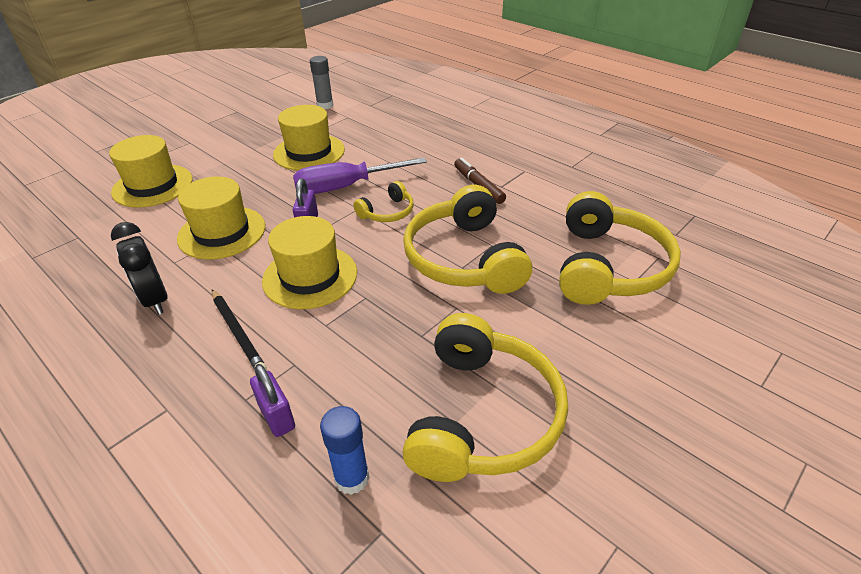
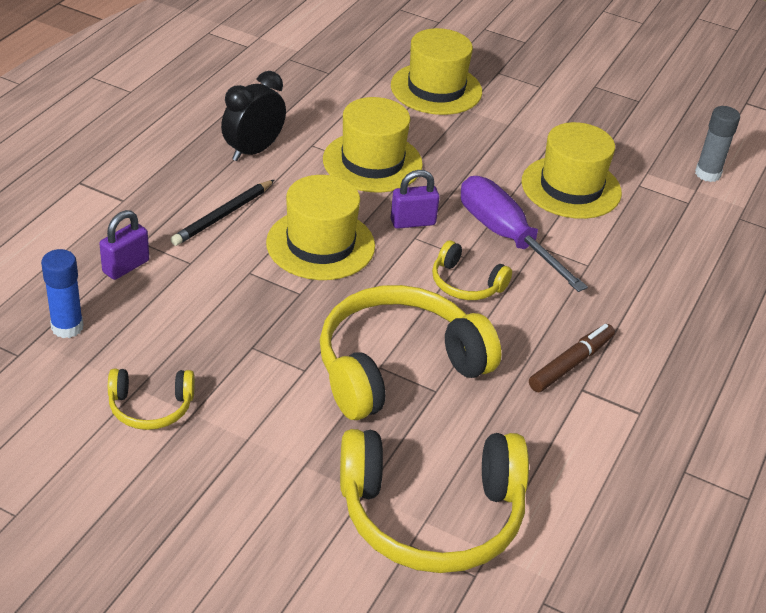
camera: 70 degrees right, 0 degrees up
yellow headphones [402,313,568,482] -> yellow headphones [108,369,195,430], size x0.48

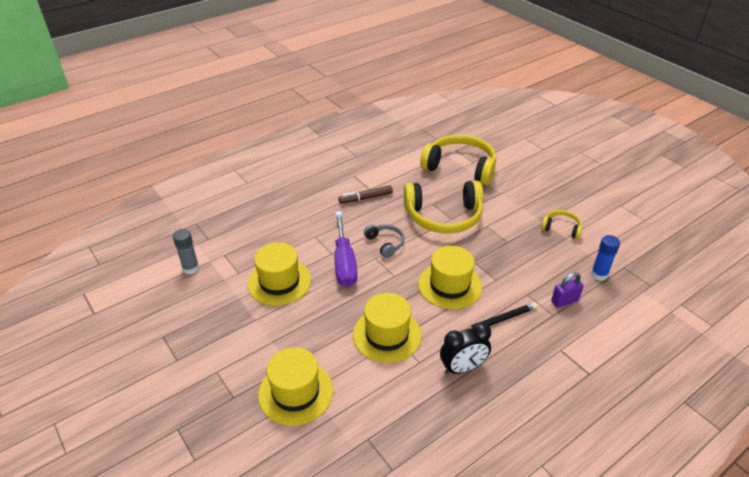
camera: 150 degrees left, 0 degrees up
purple padlock [391,170,440,229] -> none
yellow headphones [432,240,512,300] -> grey headphones [364,224,405,258]

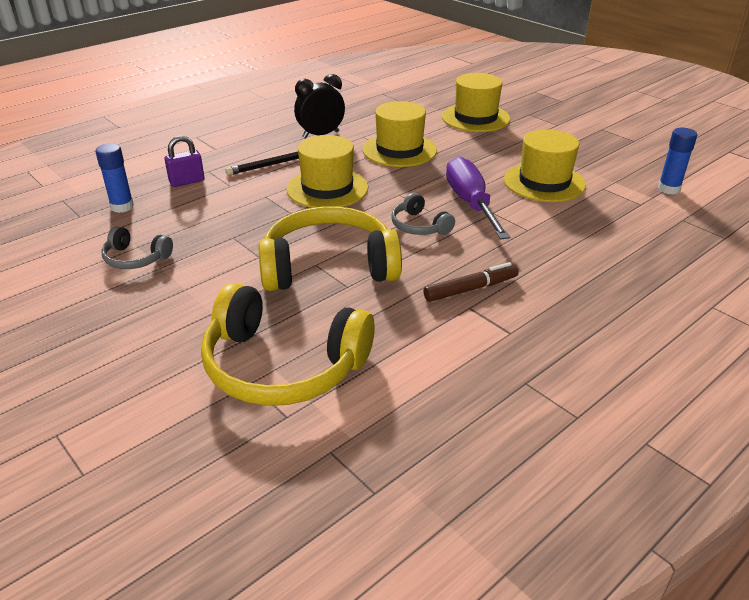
camera: 175 degrees right, 5 degrees down
grey glue stick [173,229,199,274] -> blue glue stick [658,128,697,195]
yellow headphones [541,210,583,239] -> grey headphones [101,226,173,269]

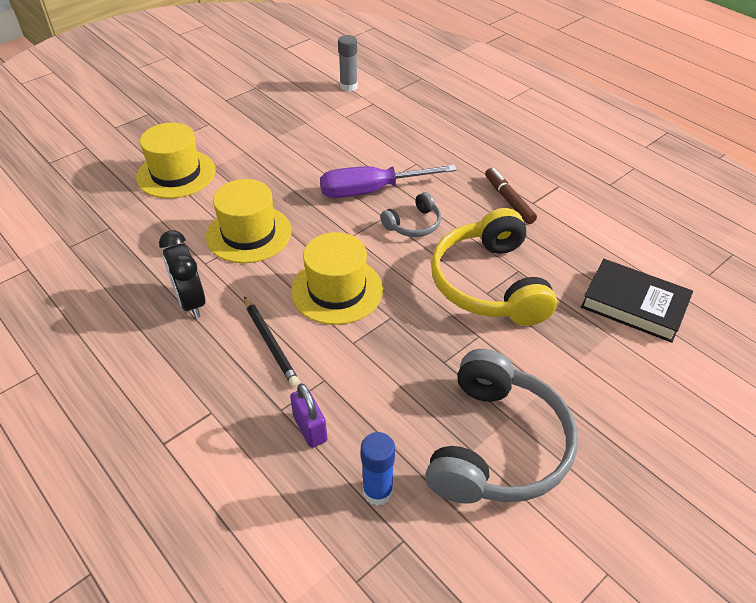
camera: 90 degrees left, 10 degrees up
grey headphones [101,226,173,269] -> grey headphones [425,349,578,504], size x2.07
yellow headphones [201,283,375,406] -> black book [581,259,693,343]
yellow hat [504,130,586,202] -> none
blue glue stick [658,128,697,195] -> grey glue stick [338,35,358,92]

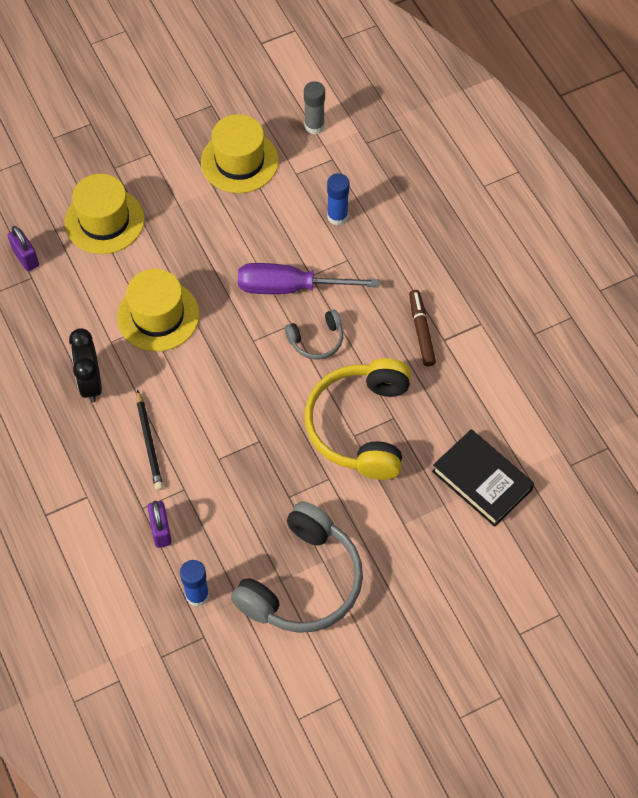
camera: 15 degrees right, 15 degrees up
yellow hat [291,232,383,325] -> yellow hat moved to [201,114,279,193]
none -> purple padlock [8,226,39,271]
none -> blue glue stick [327,173,349,226]

